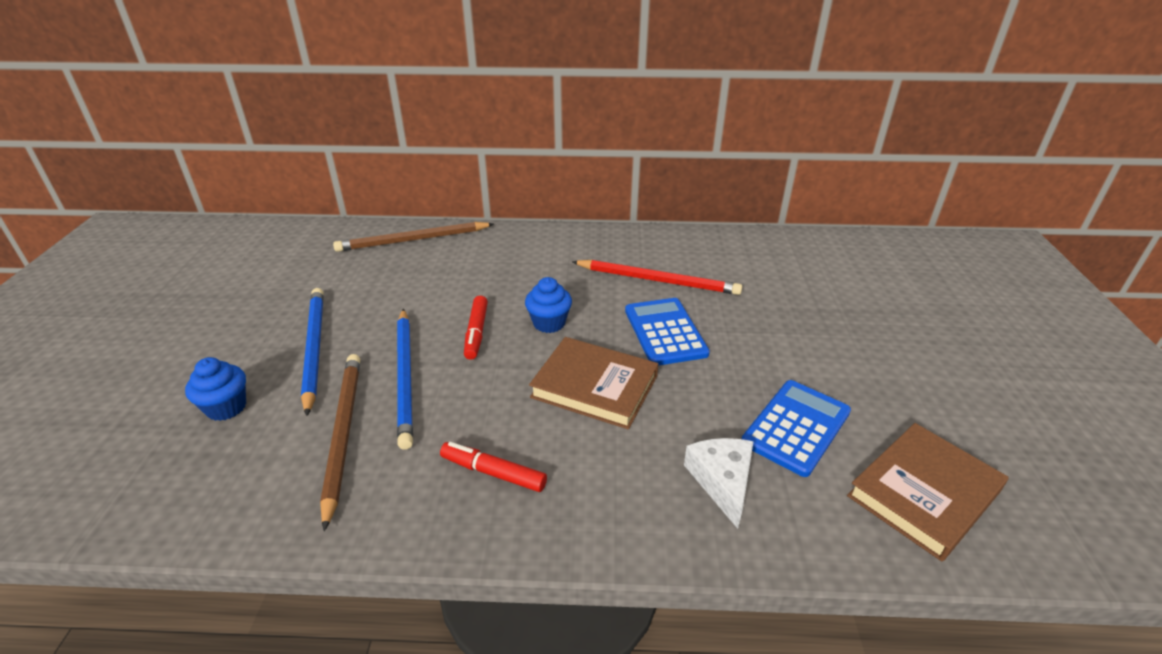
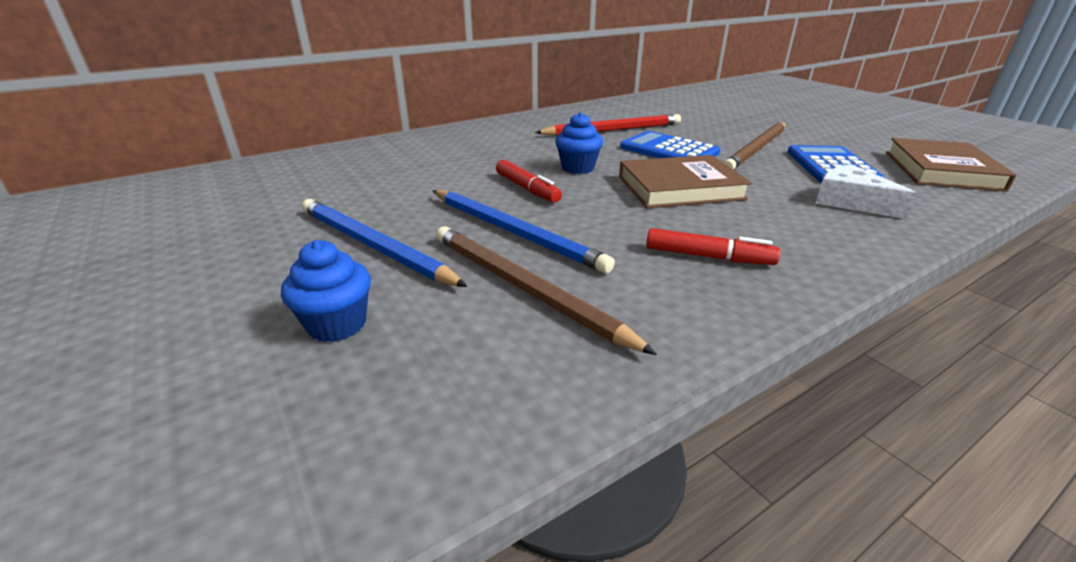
camera: 35 degrees left, 5 degrees down
brown pencil [333,222,494,252] -> brown pencil moved to [723,123,785,170]
red marker [440,442,547,492] -> red marker turned 150 degrees counterclockwise [646,228,780,265]

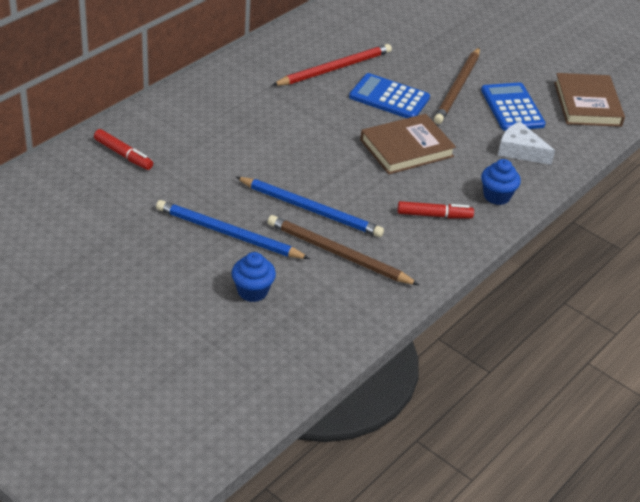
camera: 20 degrees left, 10 degrees up
red marker [496,160,562,203] -> red marker moved to [94,129,153,170]
blue cupcake [555,112,603,174] -> blue cupcake moved to [481,159,521,205]

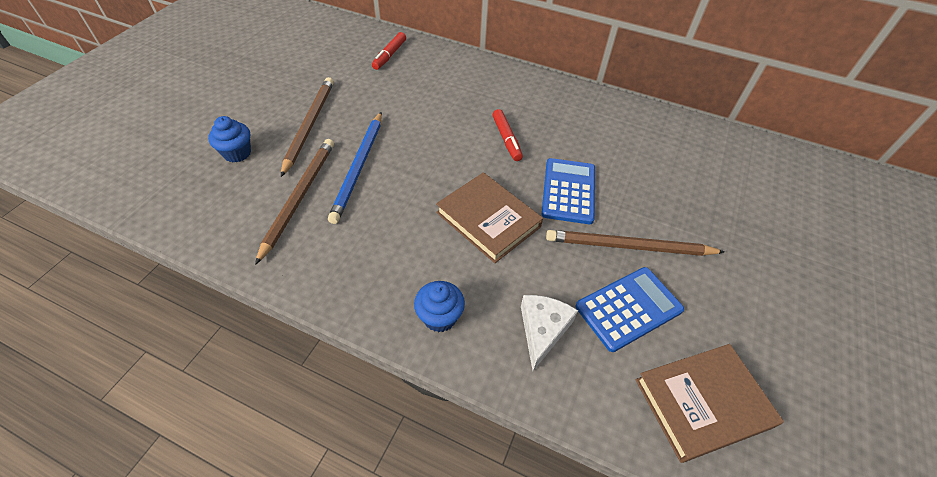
camera: 75 degrees right, 10 degrees up
blue pencil [156,200,310,259] -> brown pencil [281,77,334,177]
red pencil [272,44,392,86] -> none
red marker [398,201,474,218] -> red marker moved to [492,109,523,161]

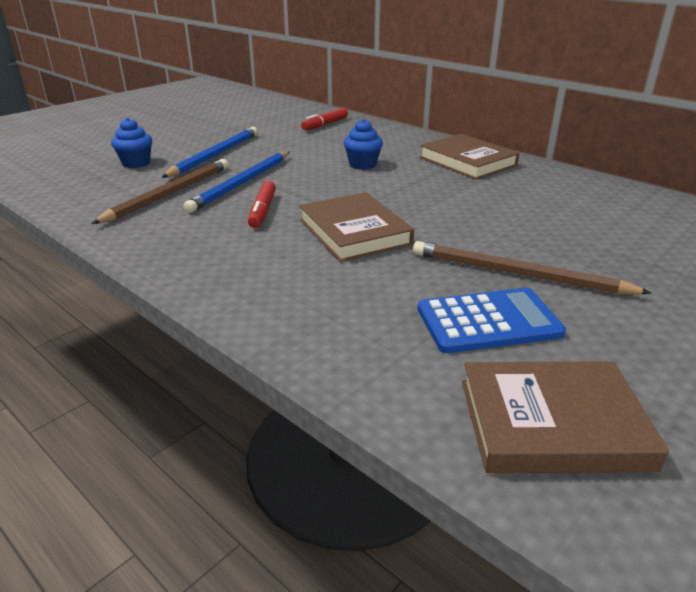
camera: 20 degrees right, 20 degrees down
brown pencil [281,77,334,177] -> blue pencil [161,127,258,178]
blue cupcake [414,281,465,332] -> blue cupcake moved to [343,119,383,170]
red marker [492,109,523,161] -> red marker moved to [248,181,276,228]
white cheese [521,295,578,371] -> none
blue calculator [542,158,595,224] -> none
none -> brown book [419,134,520,180]

